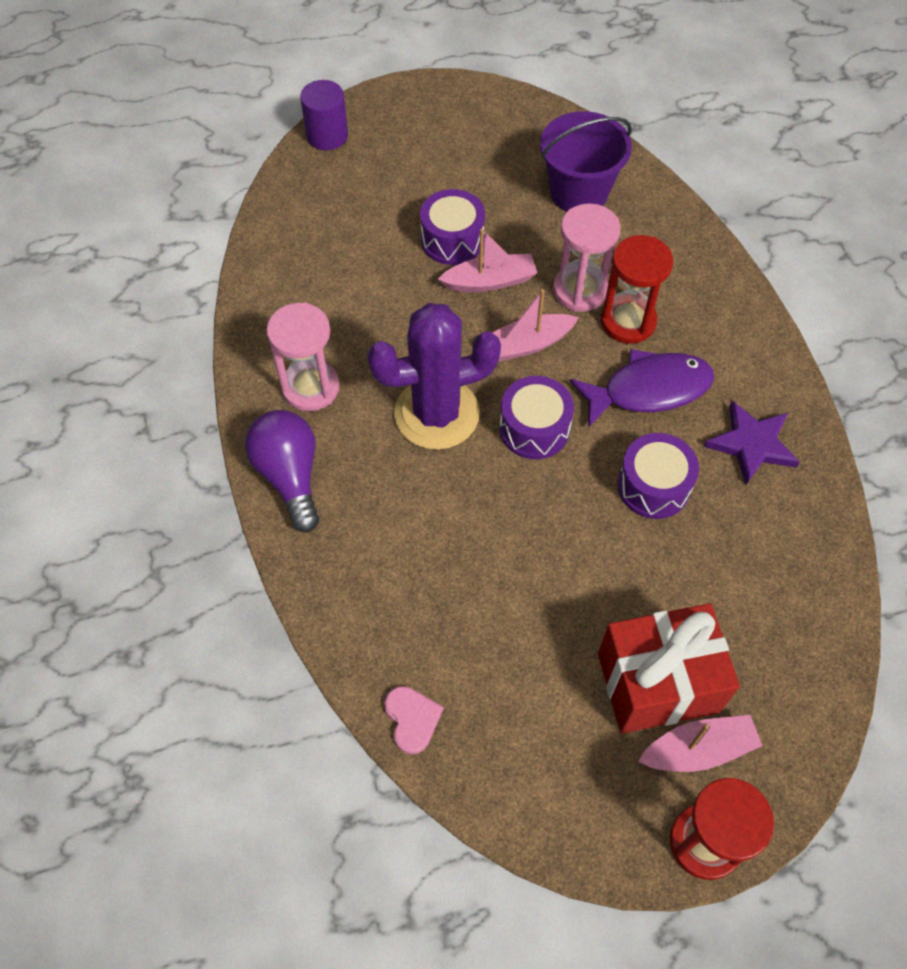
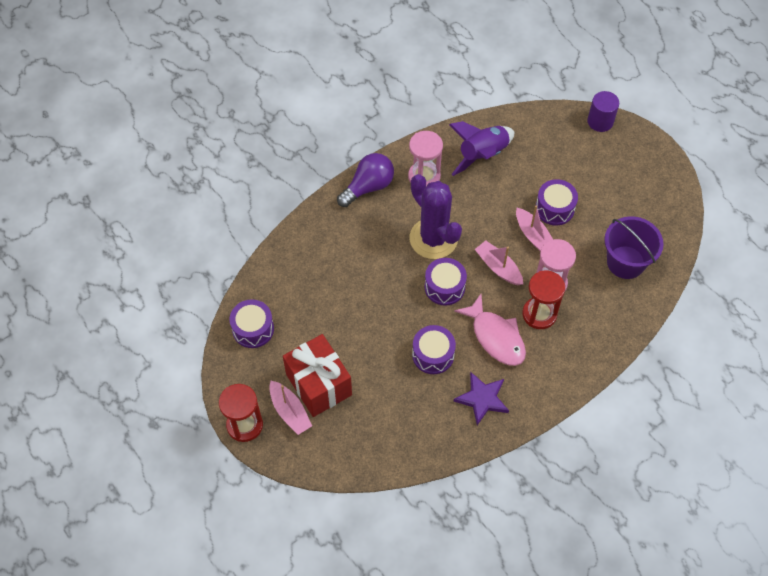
camera: 70 degrees right, 0 degrees up
pink heart [384,686,443,754] -> none
purple fish [570,349,714,428] -> pink fish [454,294,526,366]
none -> purple drum [229,299,274,348]
none -> purple rocket [449,121,514,176]

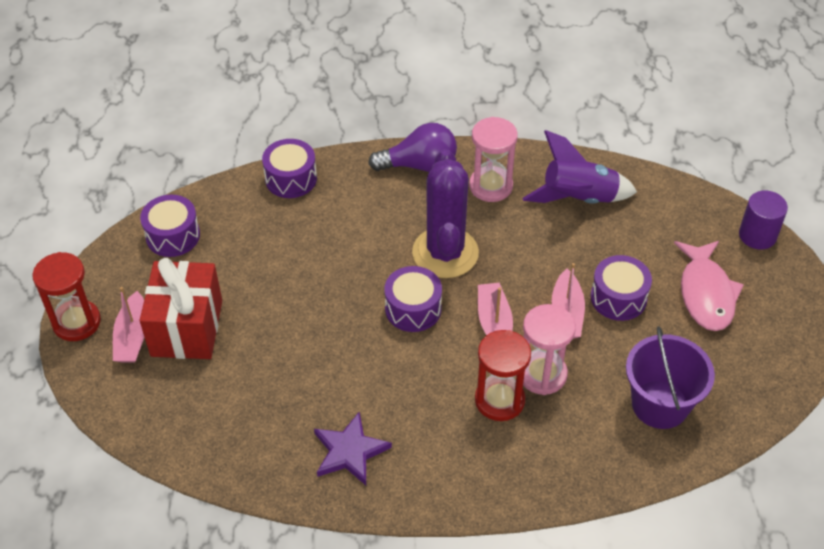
camera: 35 degrees right, 10 degrees down
purple drum [412,325,456,374] -> purple drum moved to [262,139,317,198]
pink fish [454,294,526,366] -> pink fish moved to [674,241,744,331]

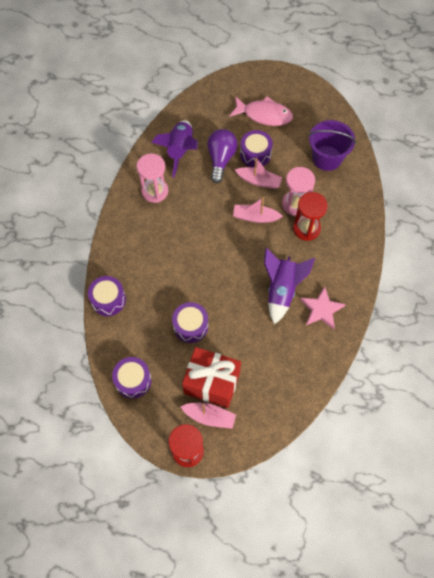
camera: 75 degrees left, 15 degrees up
purple star [314,412,392,485] -> pink star [300,287,346,329]
purple light bulb [368,123,457,172] -> purple light bulb moved to [207,129,238,183]
purple drum [384,266,442,332] -> purple drum moved to [172,302,208,343]
purple cactus [412,149,479,278] -> none
purple cylinder [739,191,788,249] -> none
none -> purple rocket [264,248,315,324]

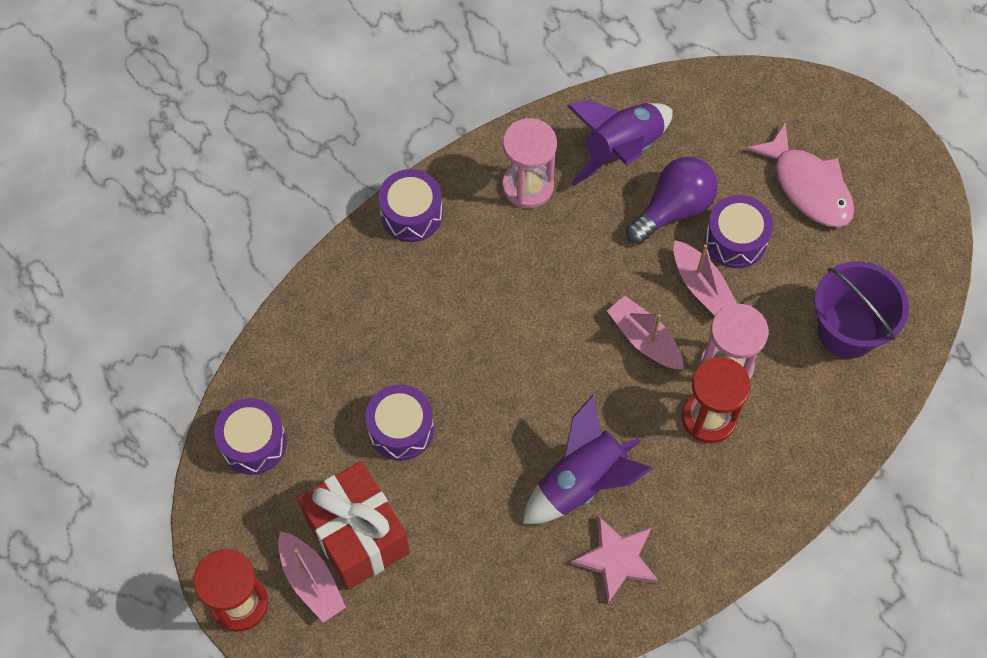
camera: 40 degrees right, 0 degrees up
purple drum [88,276,126,316] -> purple drum moved to [378,169,443,242]

